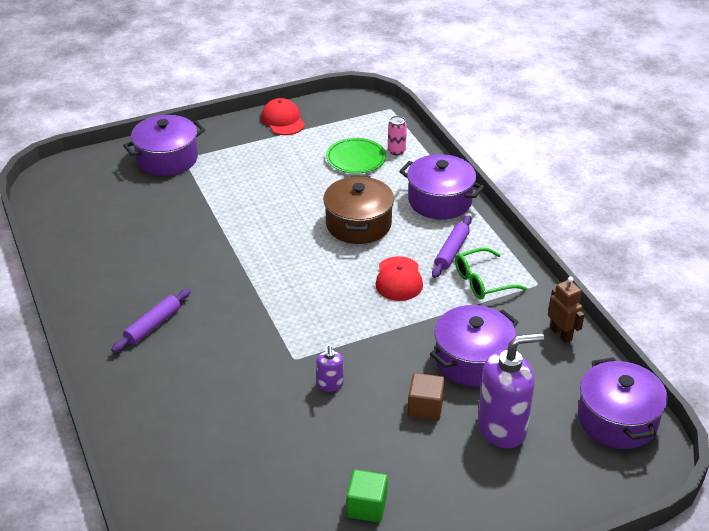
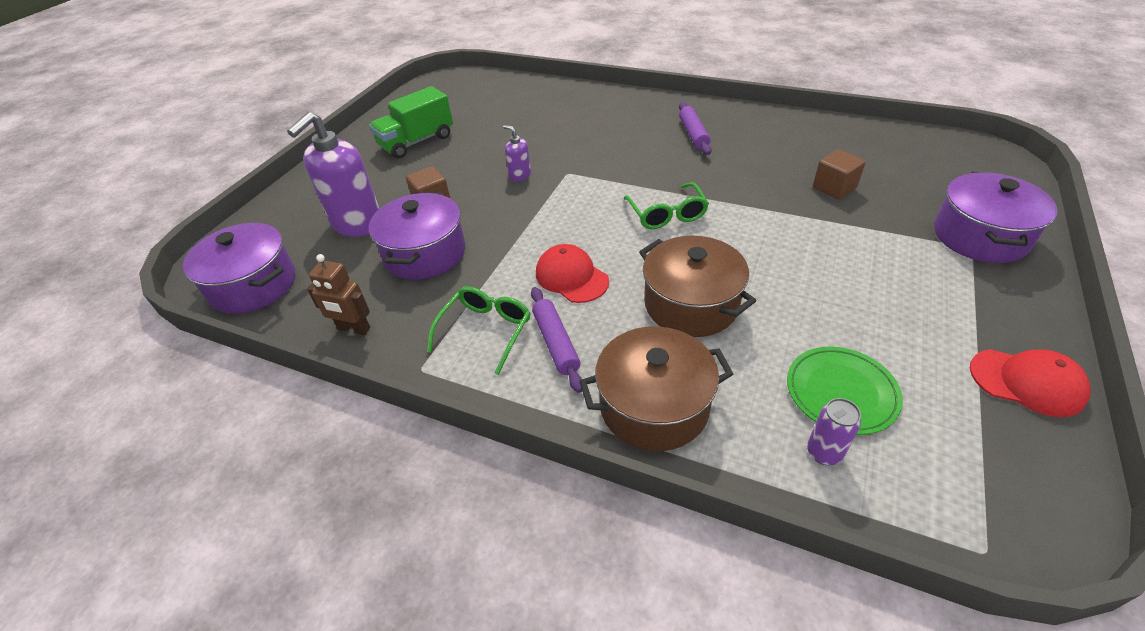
camera: 140 degrees right, 5 degrees up
green cube [347,470,388,523] -> green truck [369,86,453,159]
pink can [388,116,407,155] -> purple can [807,398,861,465]
purple pot [399,154,484,219] -> brown pot [579,327,733,451]
none -> green glasses [623,182,709,229]
none -> brown cube [813,149,866,199]

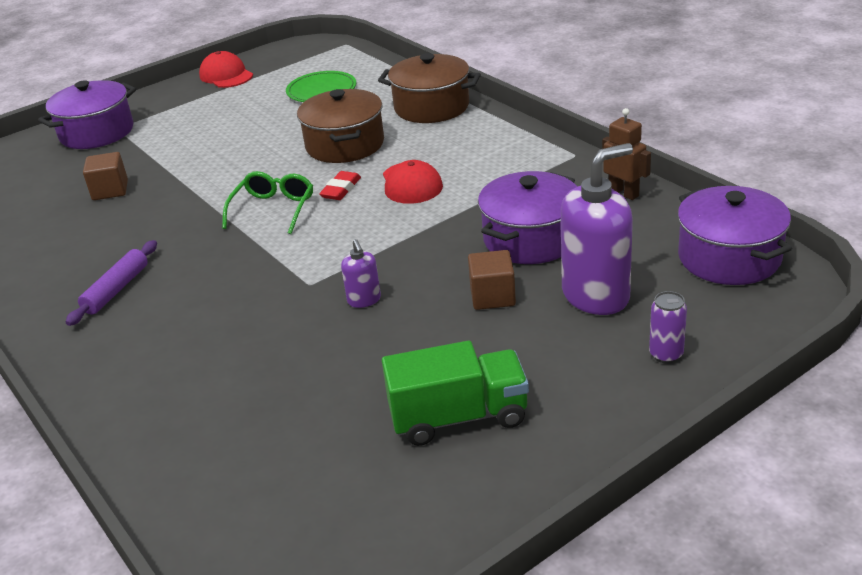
camera: 150 degrees left, 10 degrees down
green glasses [427,286,530,375] -> none
purple rolling pin [531,287,582,393] -> none
purple can [807,398,861,465] -> purple can moved to [649,291,687,364]
none -> red eraser [319,171,361,200]

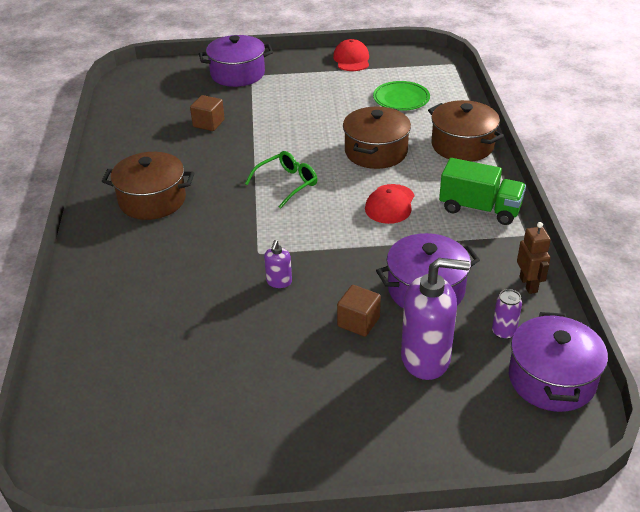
camera: 30 degrees right, 5 degrees up
purple rolling pin [66,240,157,326] -> brown pot [102,152,194,220]
red eraser [319,171,361,200] -> none
green truck [382,341,529,446] -> green truck moved to [439,158,526,225]
purple can [649,291,687,364] -> purple can moved to [492,289,522,340]

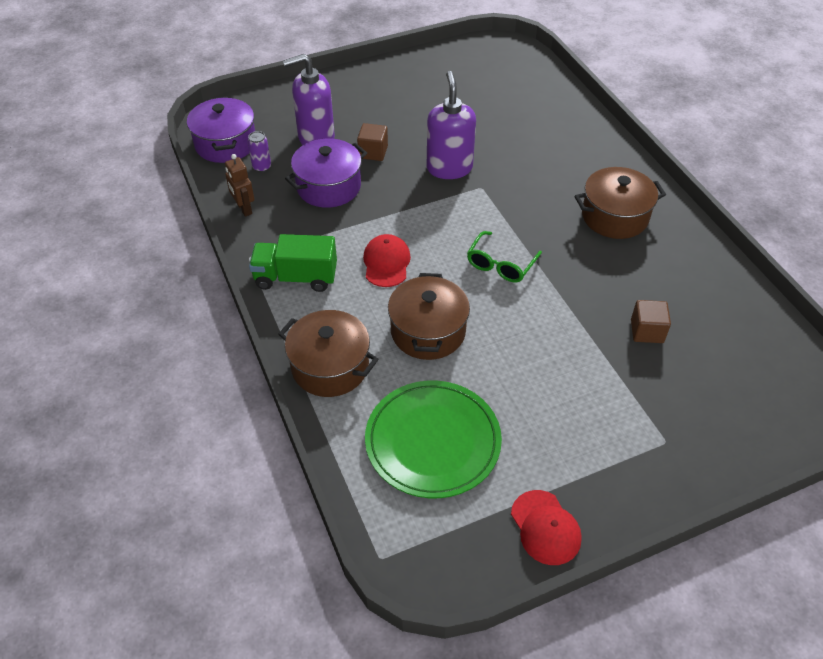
camera: 160 degrees right, 10 degrees up
purple pot [199,35,273,87] -> none
purple soap dispenser [264,240,292,288] -> purple soap dispenser [427,71,476,179], size x2.13
green plate [373,81,430,111] -> green plate [365,381,502,498], size x1.66

